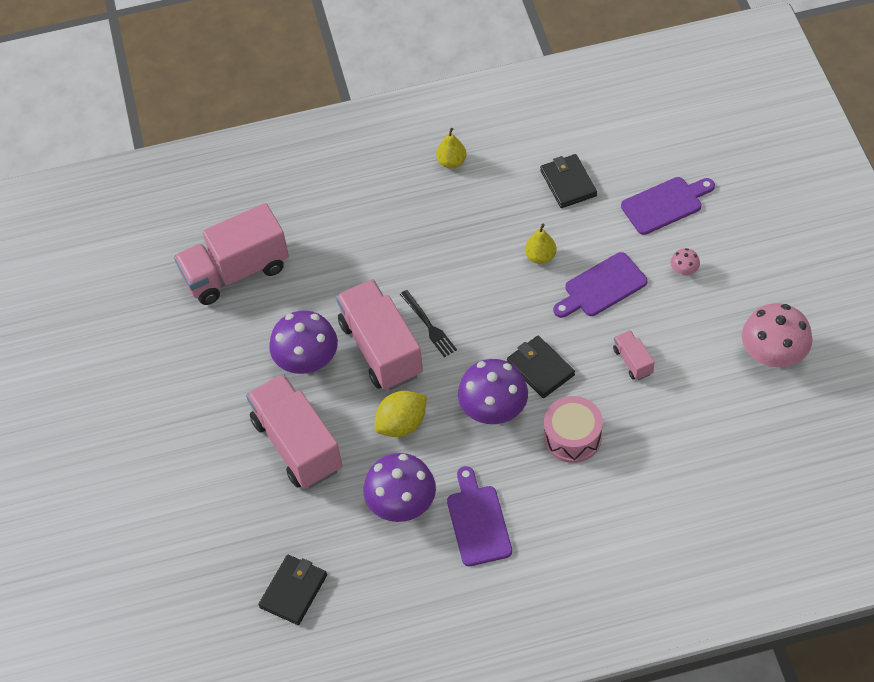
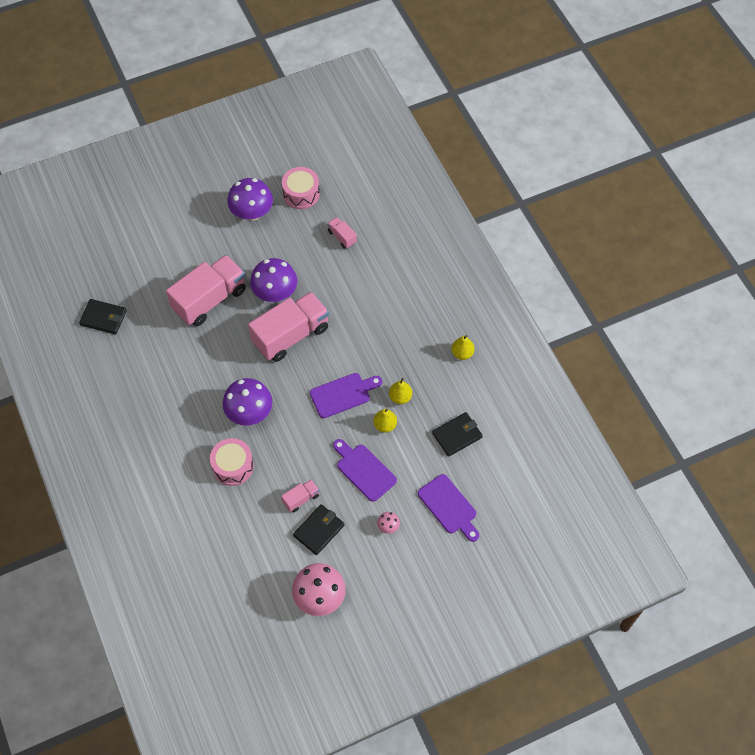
camera: 75 degrees right, 5 degrees up
pink truck [174,203,289,305] -> pink truck [327,217,357,249], size x0.44
purple mushroom [363,453,436,522] -> purple mushroom moved to [227,178,273,221]
yellow lemon [374,391,427,437] -> none
black fork [400,290,457,357] -> none
purple cutting board [447,466,512,566] -> purple cutting board moved to [310,373,382,418]
black wallet [507,336,575,398] -> black wallet moved to [293,504,344,555]
none -> pink drum [282,167,320,209]
none -> yellow pear [389,378,412,404]

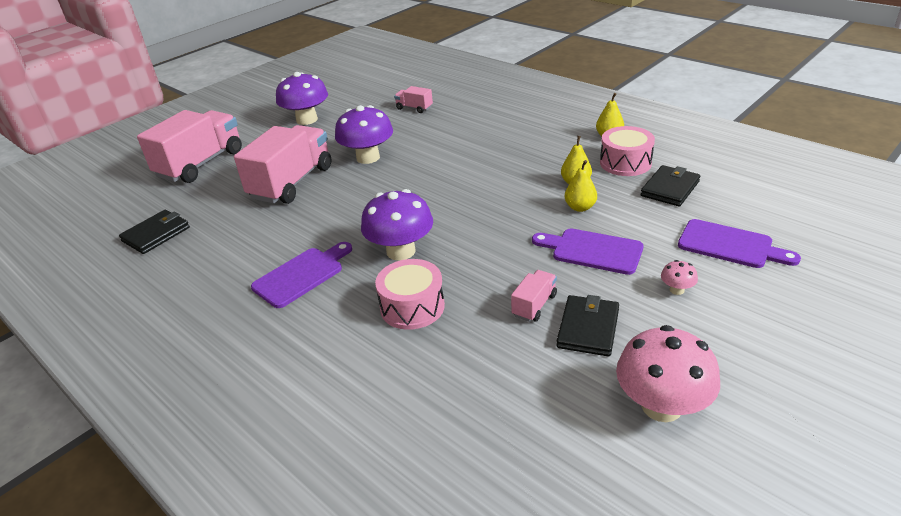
camera: 20 degrees left, 25 degrees down
black wallet [79,299,127,334] -> black wallet turned 45 degrees counterclockwise [119,210,190,254]
pink truck [248,292,329,362] -> pink truck moved to [137,110,242,183]
pink drum [282,167,320,209] -> pink drum moved to [600,126,655,176]
purple cutting board [310,373,382,418] -> purple cutting board moved to [251,242,352,308]

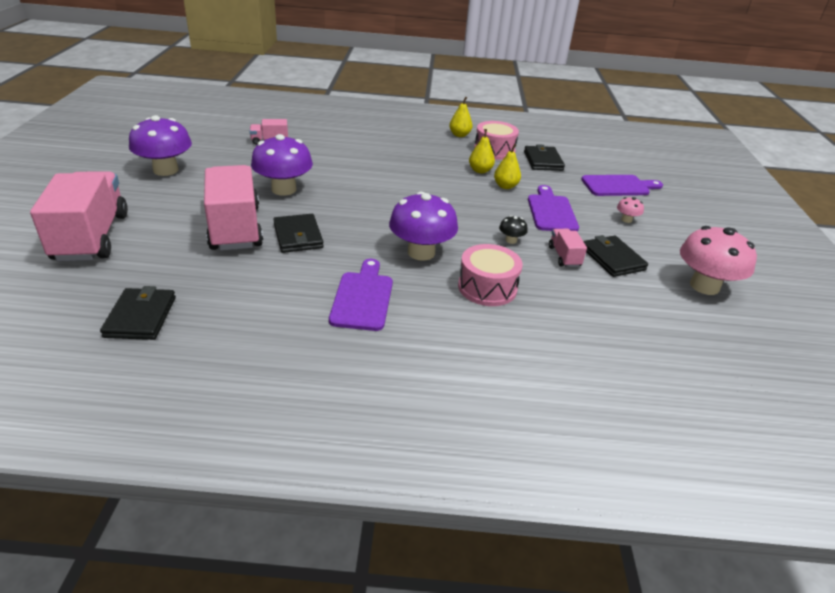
camera: 45 degrees left, 0 degrees up
purple cutting board [532,228,644,275] -> purple cutting board turned 105 degrees clockwise [528,185,579,232]
none -> black wallet [273,214,324,253]
none -> black mushroom [499,215,528,244]

